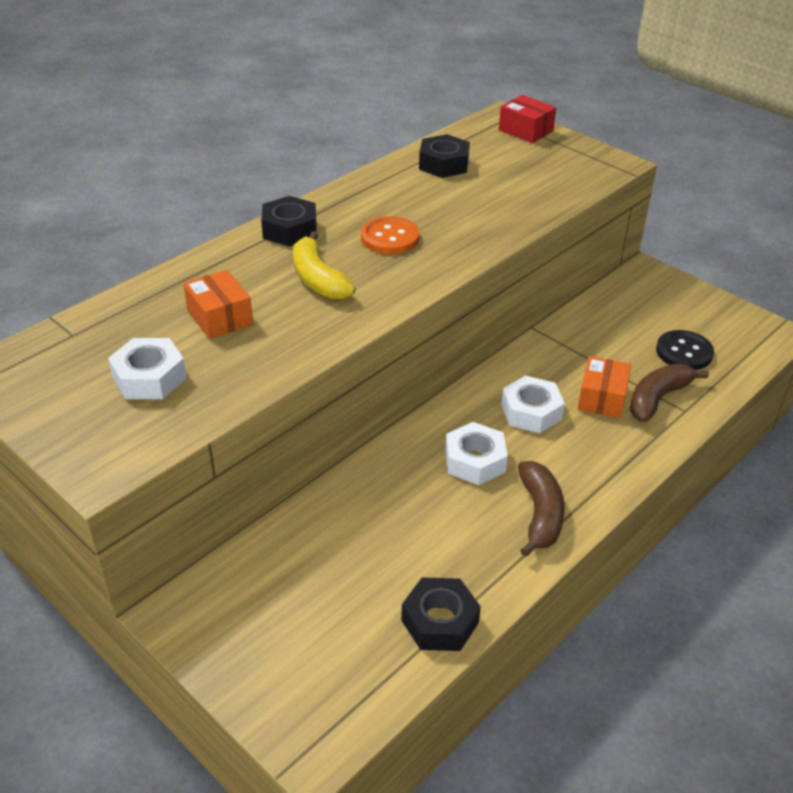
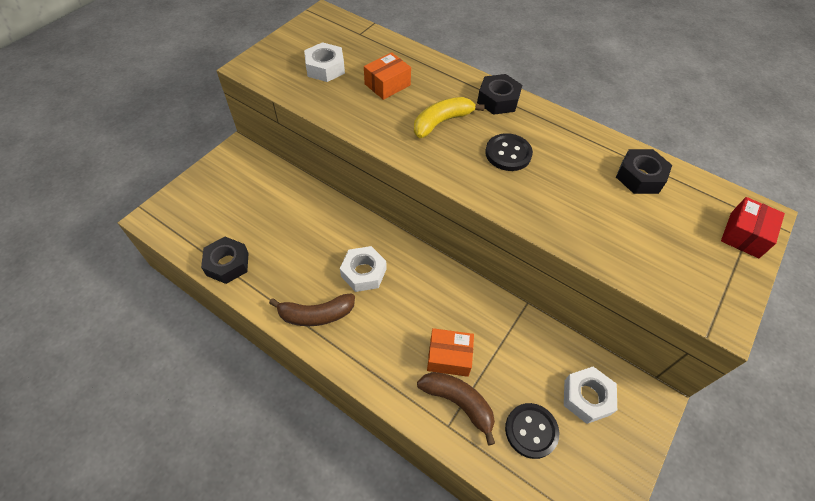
camera: 80 degrees right, 15 degrees up
orange button [361,216,419,254] -> black button [485,133,533,171]
white nut [501,376,565,433] -> white nut moved to [564,367,617,424]

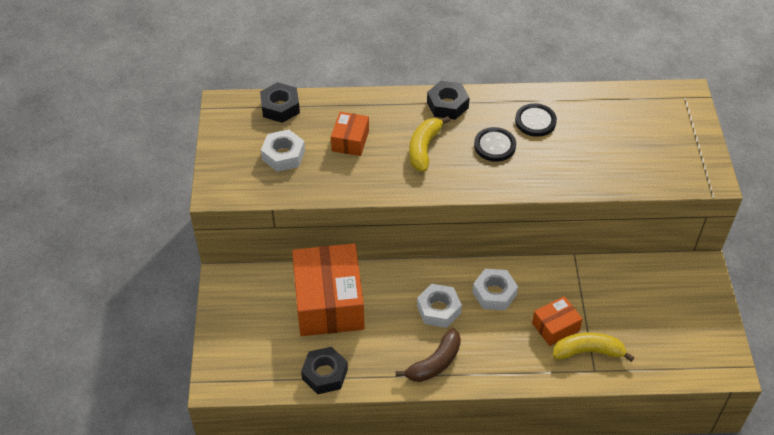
camera: 35 degrees left, 5 degrees down
brown banana [417,372,495,445] -> yellow banana [553,333,635,362]
black button [505,403,559,459] -> black button moved to [515,103,557,137]
white nut [564,367,617,424] -> white nut moved to [472,269,518,310]
black nut [616,149,672,194] -> black nut moved to [260,82,300,123]
red box [721,197,785,258] -> none
none -> orange box [292,244,364,336]

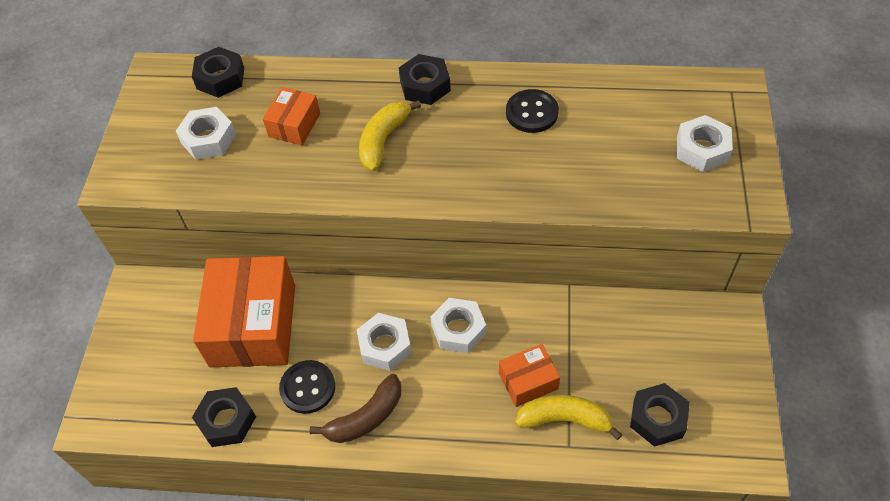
camera: 10 degrees right, 5 degrees up
black button [474,127,516,162] -> black button moved to [279,360,335,414]
none -> black nut [630,383,690,447]
none -> white nut [677,115,733,172]

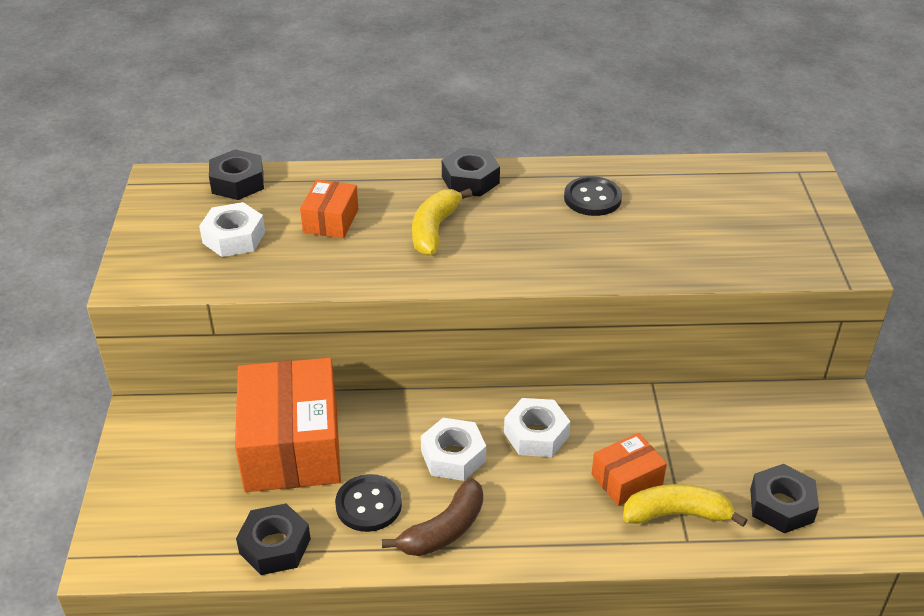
camera: 10 degrees left, 15 degrees down
white nut [677,115,733,172] -> none

